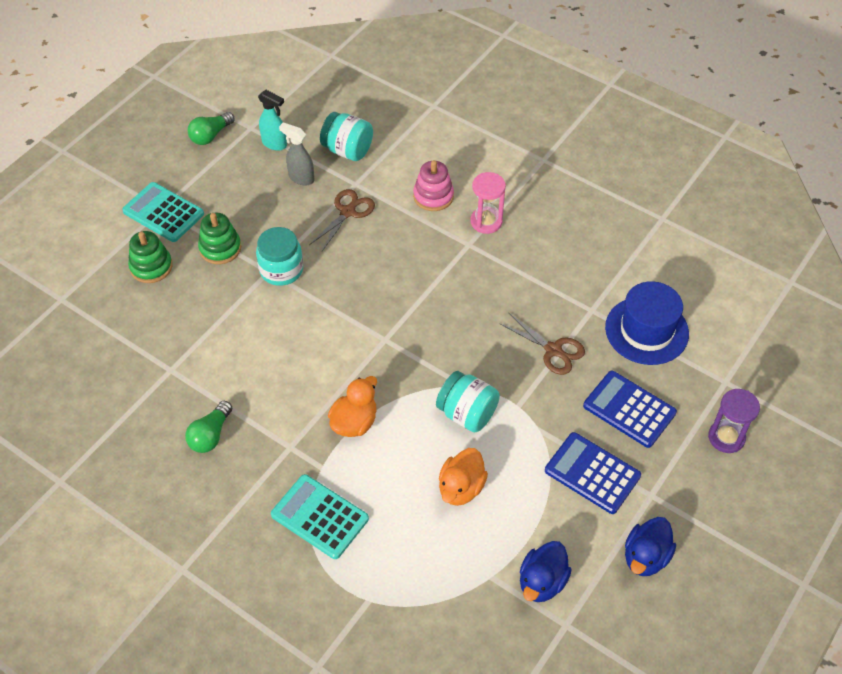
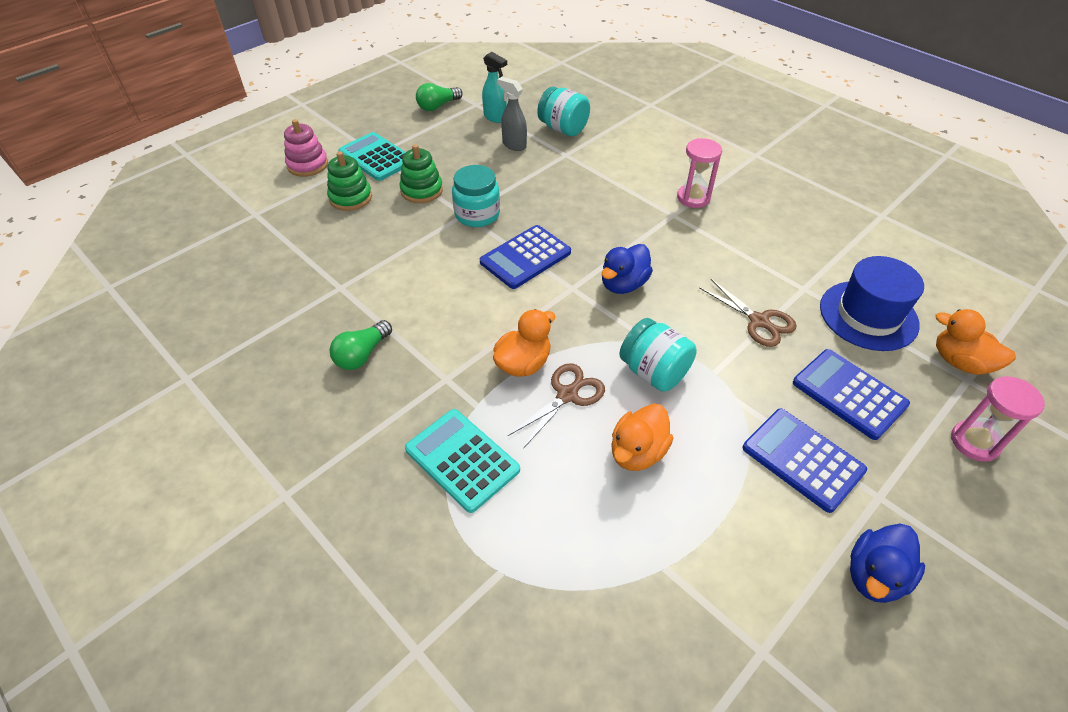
camera: 10 degrees right, 5 degrees down
brown scissors [309,189,375,251] -> brown scissors moved to [508,363,605,449]
pink stacking toy [413,160,454,211] -> pink stacking toy moved to [284,119,328,177]
blue duck [520,541,572,602] -> blue duck moved to [602,244,653,294]
purple hourglass [708,389,760,453] -> pink hourglass [951,376,1045,462]
none -> blue calculator [480,225,571,289]
none -> orange duck [936,309,1016,375]

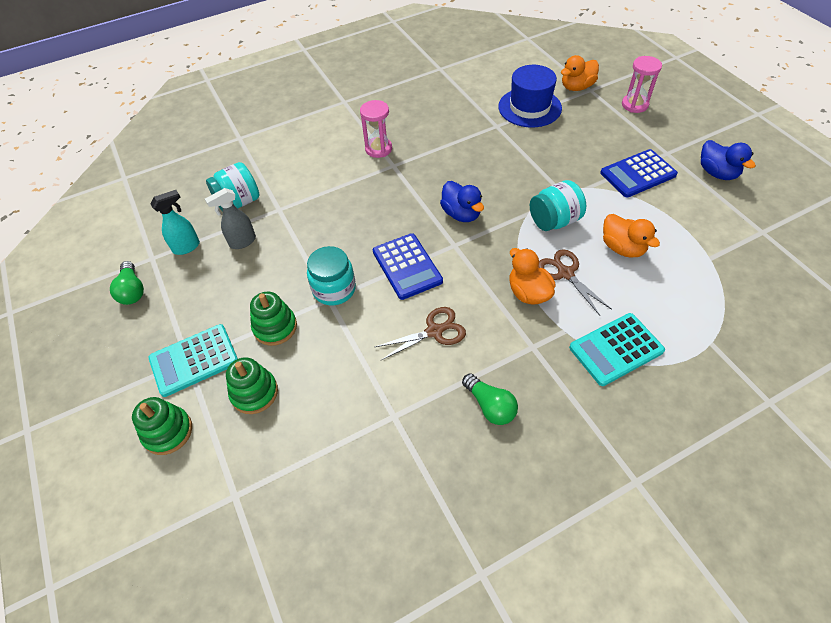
camera: 70 degrees left, 5 degrees up
pink stacking toy [284,119,328,177] -> green stacking toy [132,397,192,455]
brown scissors [699,279,797,347] -> brown scissors moved to [375,307,466,360]
blue calculator [793,349,910,440] -> none

